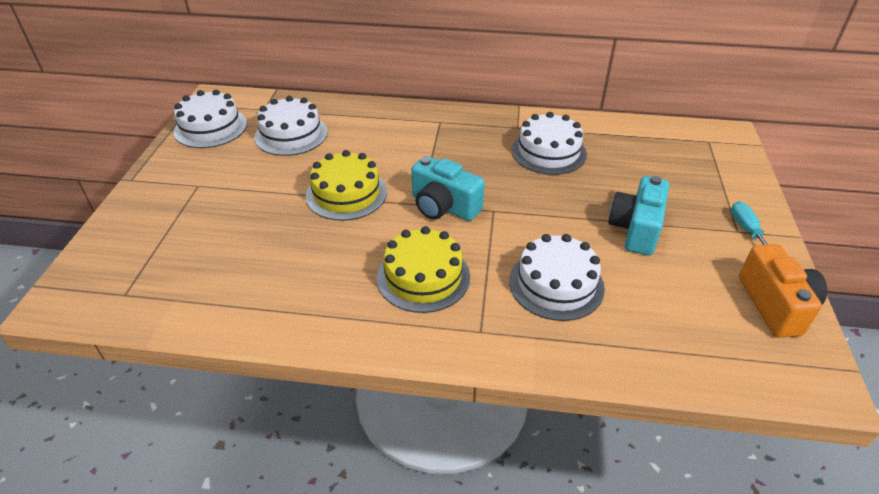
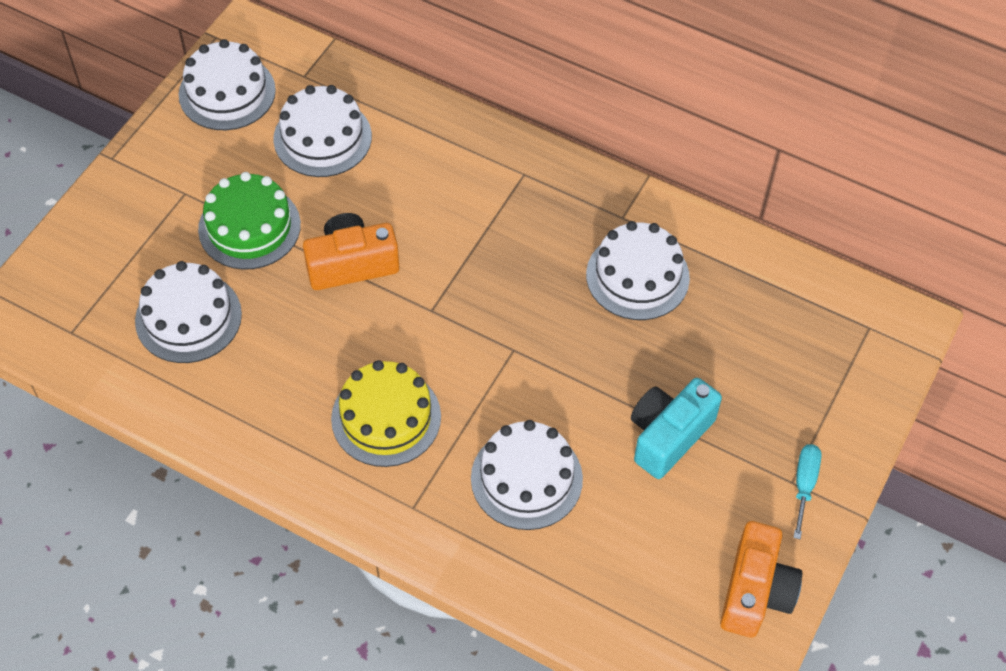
camera: 20 degrees right, 15 degrees up
yellow cake [306,150,387,221] -> orange camera [303,213,399,290]
turquoise camera [411,156,485,221] -> none
none -> white cake [135,261,242,363]
none -> green cake [198,172,301,270]

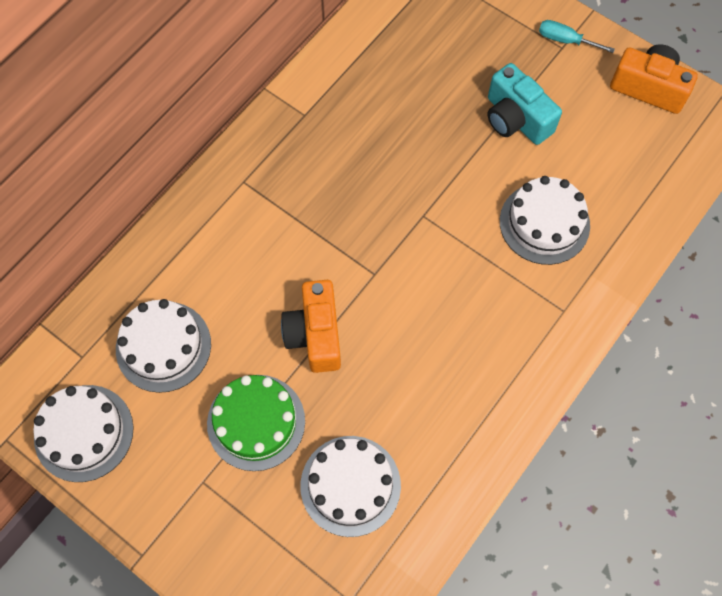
camera: 80 degrees left, 10 degrees up
yellow cake [331,360,441,467] -> none
white cake [586,221,690,320] -> none

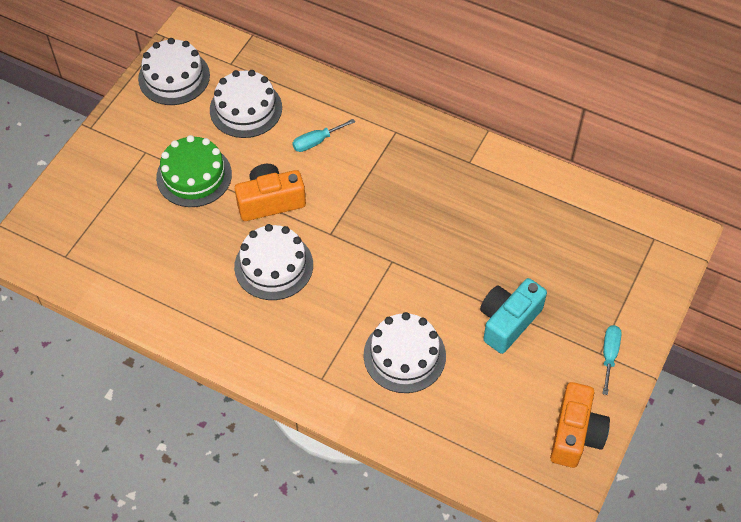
camera: 80 degrees right, 10 degrees down
white cake [300,436,401,537] -> white cake moved to [234,224,313,300]
none -> turquoise screwdriver [292,119,355,152]

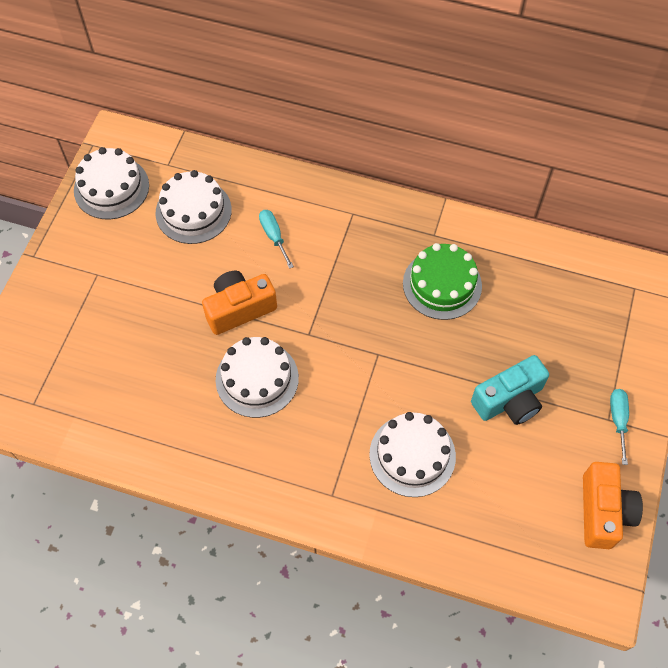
camera: 10 degrees left, 5 degrees up
green cake [156,135,232,207] -> green cake moved to [403,243,482,320]
turquoise screwdriver [292,119,355,152] -> turquoise screwdriver turned 105 degrees clockwise [259,210,294,269]
turquoise camera [480,278,547,354] -> turquoise camera turned 150 degrees counterclockwise [471,355,549,425]

